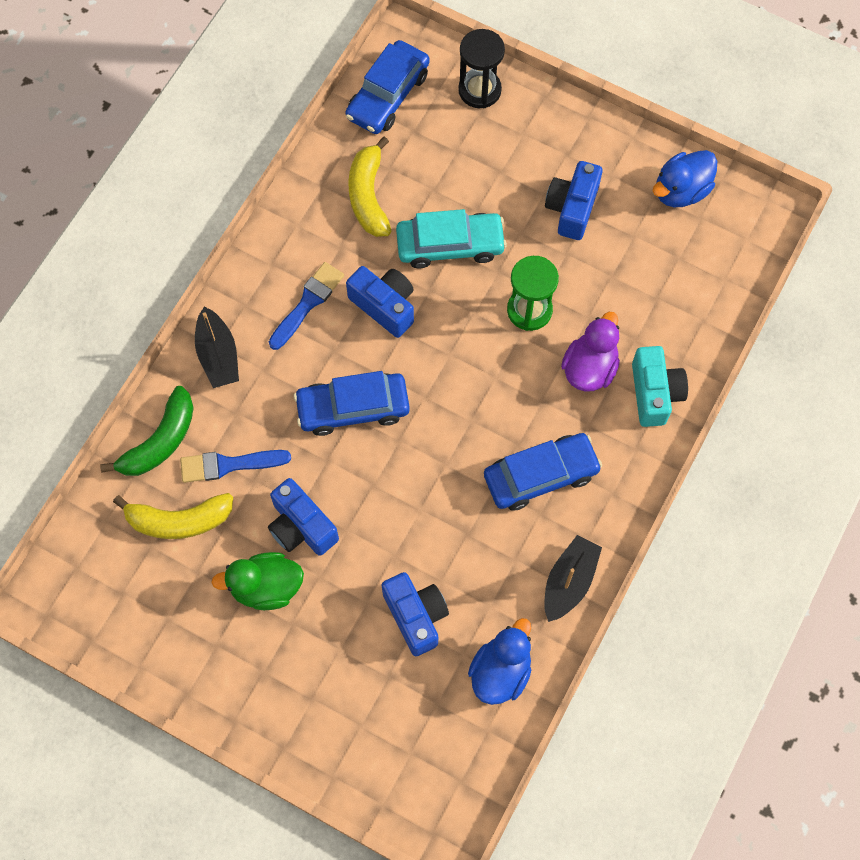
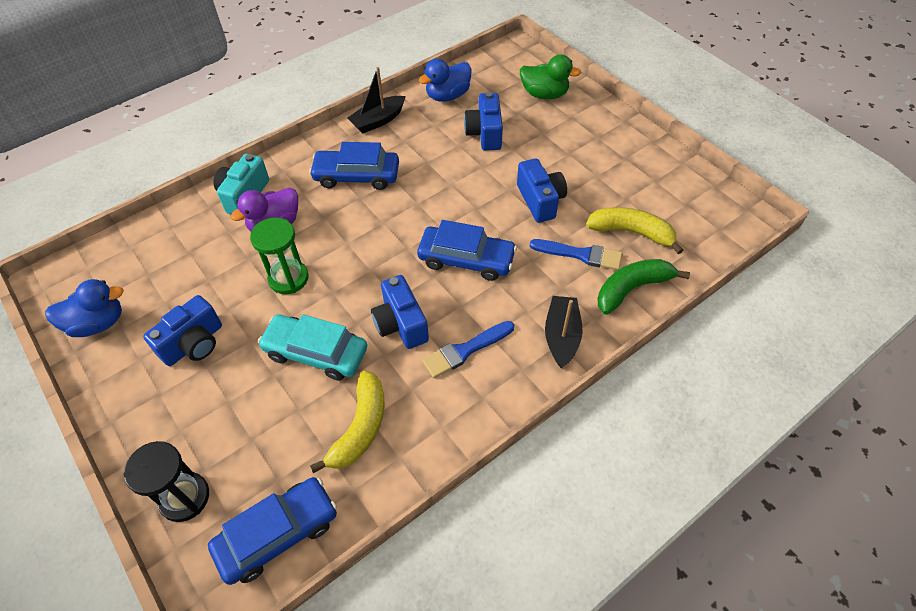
camera: 155 degrees left, 15 degrees down
green duck [211,552,304,610] -> green duck moved to [520,54,581,99]

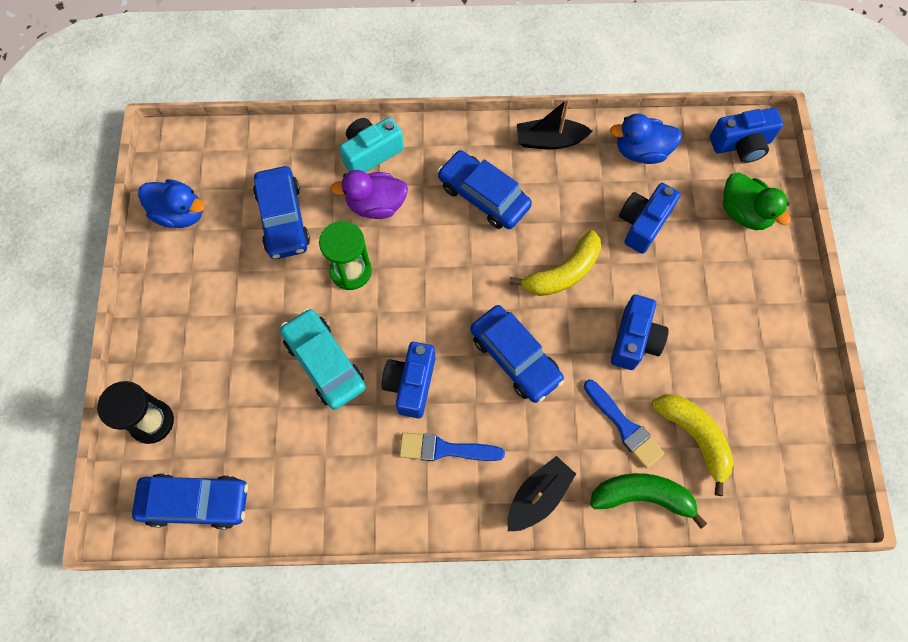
camera: 35 degrees right, 15 degrees up
blue camera [143,295,222,366] -> blue camera moved to [710,108,783,163]
yellow banana [310,371,384,473] -> yellow banana moved to [510,230,601,296]
none -> blue car [253,166,310,259]

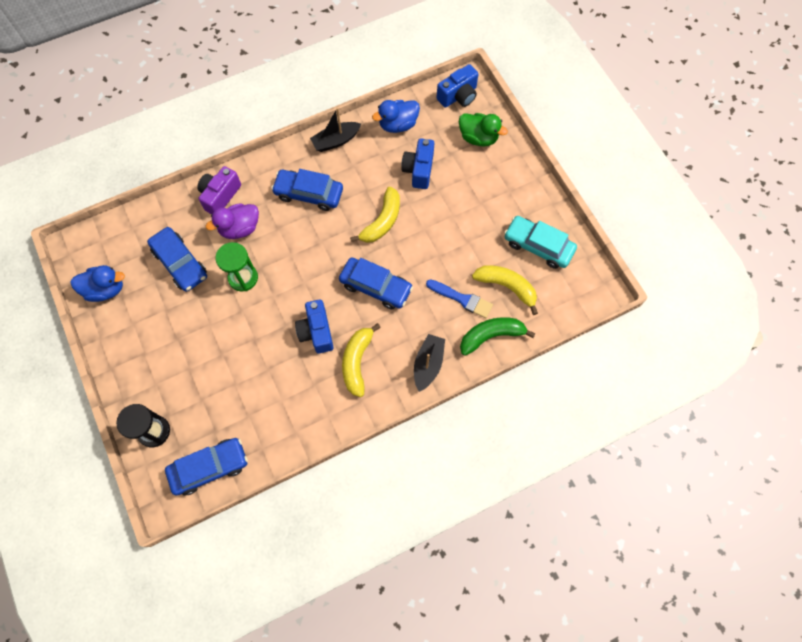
camera: 25 degrees left, 0 degrees up
turquoise car [280,308,366,410] -> turquoise car moved to [504,216,577,269]
turquoise camera [340,117,404,172] -> purple camera [197,166,241,214]
blue brush [399,433,505,461] -> yellow banana [342,323,381,397]
blue camera [611,295,669,370] -> none

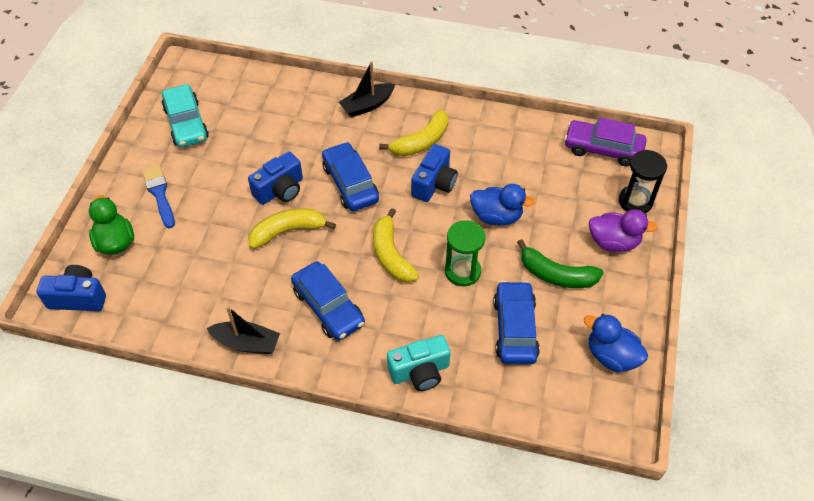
camera: 140 degrees left, 15 degrees down
blue car [165,438,248,495] -> purple car [564,117,647,167]
purple camera [197,166,241,214] -> turquoise camera [387,335,451,391]
purple duck [206,203,259,239] -> purple duck moved to [589,209,658,252]
blue duck [372,100,420,133] -> blue duck moved to [470,184,535,225]
blue camera [401,139,435,189] -> blue camera moved to [248,152,303,205]
blue brush [426,279,493,318] -> blue brush moved to [142,165,175,228]
green banana [460,317,536,355] -> green banana moved to [517,239,604,288]
yellow banana [472,265,538,315] -> yellow banana moved to [373,208,419,283]

